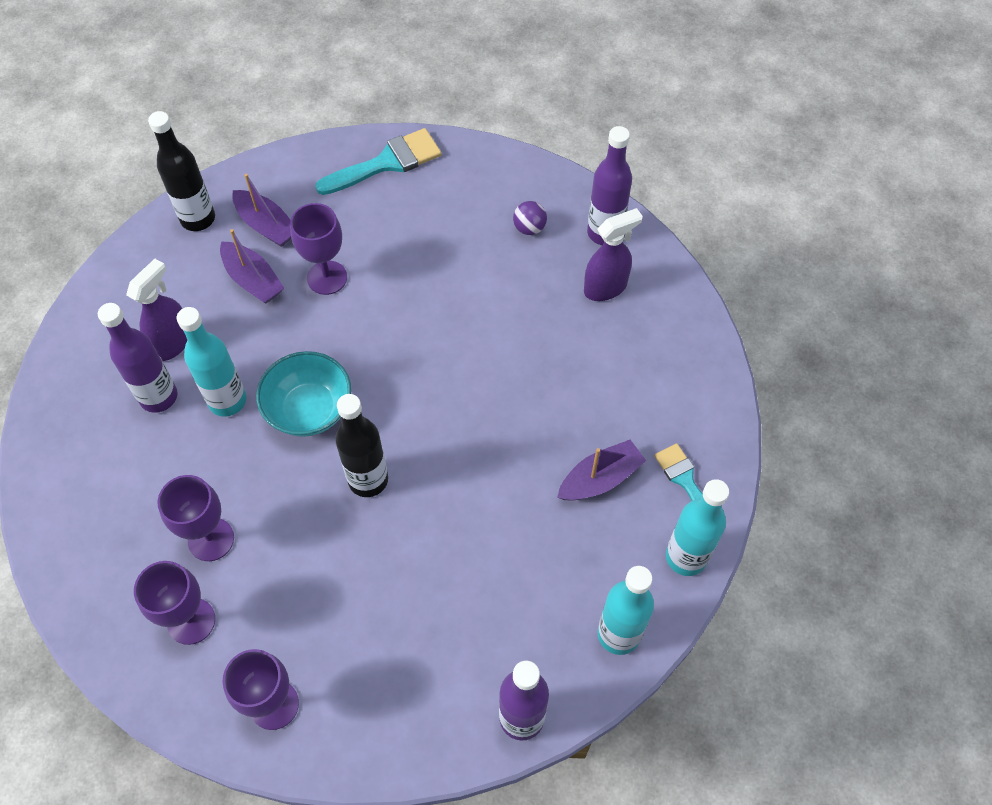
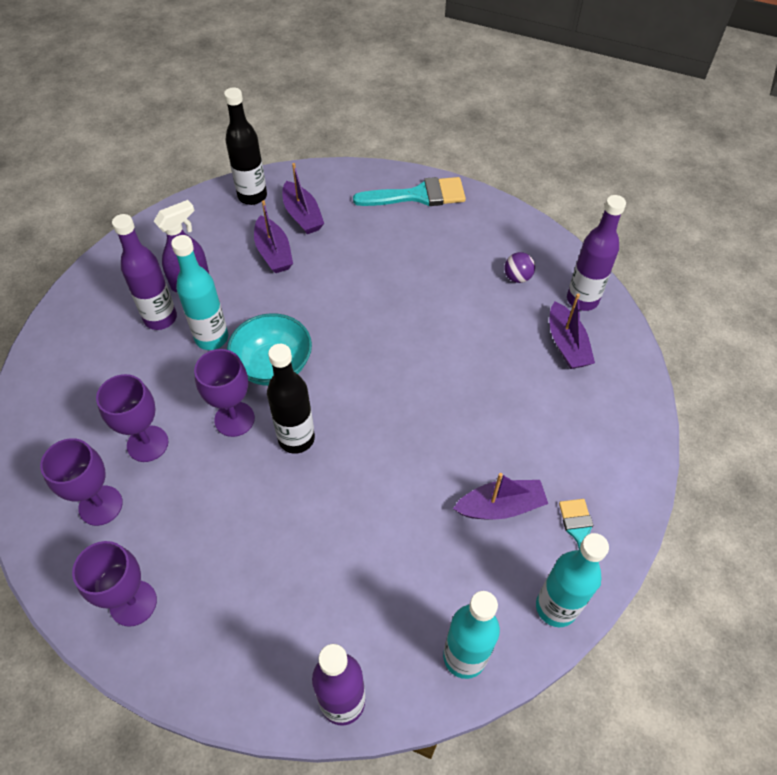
camera: 20 degrees right, 5 degrees down
purple goblet [290,203,347,295] -> purple goblet moved to [194,349,255,437]
purple spray bottle [584,208,643,301] -> purple boat [550,294,595,369]

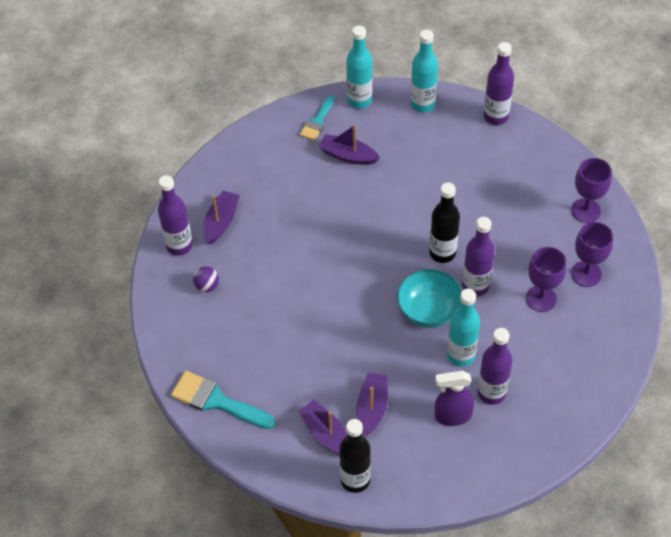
camera: 145 degrees left, 0 degrees up
purple goblet [194,349,255,437] -> purple bottle [462,217,495,297]
purple boat [282,163,324,234] -> purple boat turned 45 degrees counterclockwise [298,400,347,454]

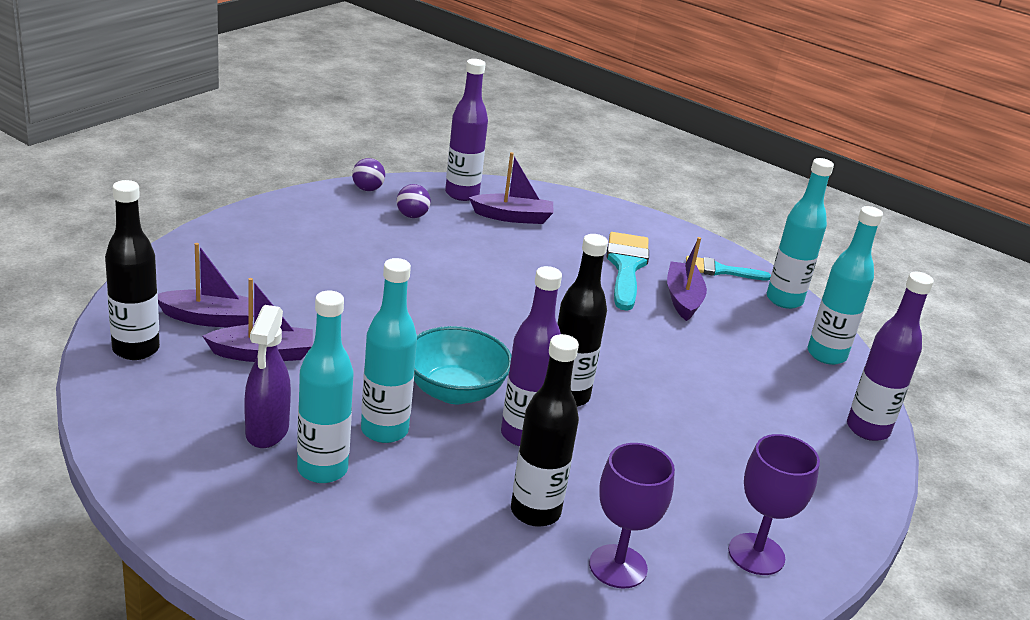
camera: 65 degrees right, 25 degrees down
turquoise brush [171,371,275,429] -> turquoise brush moved to [606,232,649,311]
purple boat [298,400,347,454] -> purple boat turned 60 degrees clockwise [158,243,254,328]
purple spray bottle [435,371,474,426] -> purple spray bottle turned 150 degrees counterclockwise [244,305,291,448]
purple bottle [477,328,513,405] -> turquoise bottle [297,291,353,483]
purple goblet [526,247,566,312] -> black bottle [511,334,579,527]
none -> purple ball [352,158,385,191]

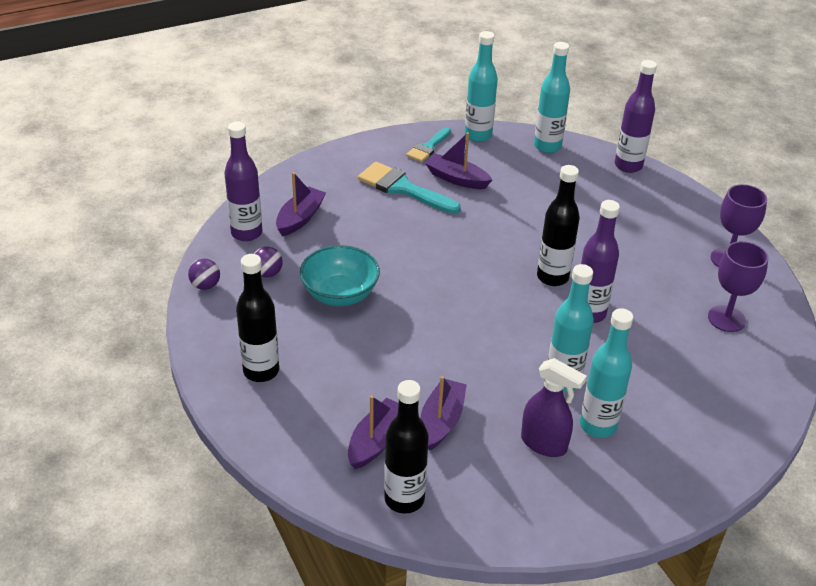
camera: 60 degrees left, 10 degrees up
turquoise bowl [414,326,512,404] -> turquoise bowl moved to [300,245,380,306]
black bottle [511,334,579,527] -> black bottle moved to [236,254,279,382]

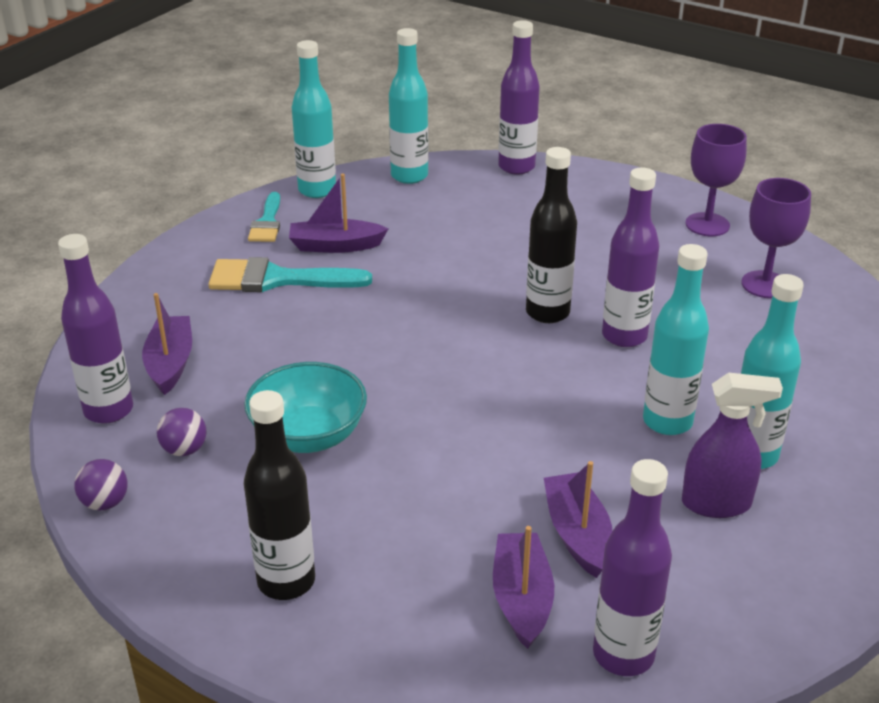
camera: 30 degrees left, 5 degrees down
black bottle [384,380,429,513] -> purple bottle [593,459,672,676]

